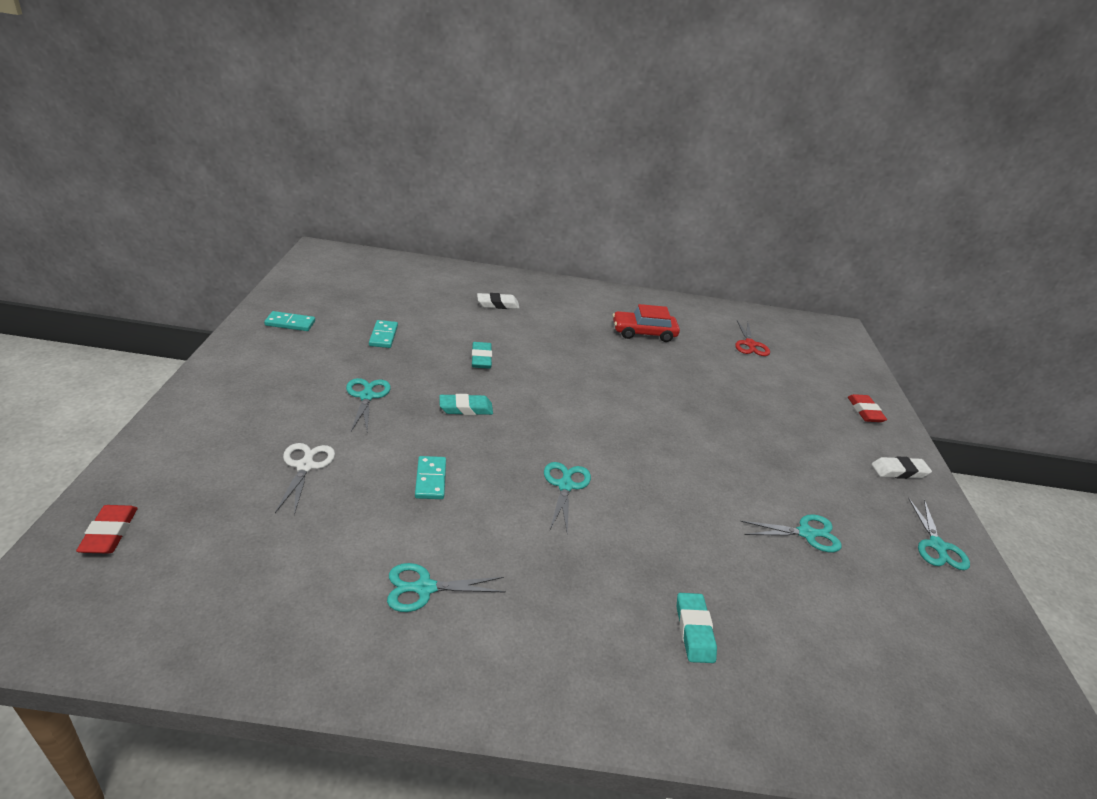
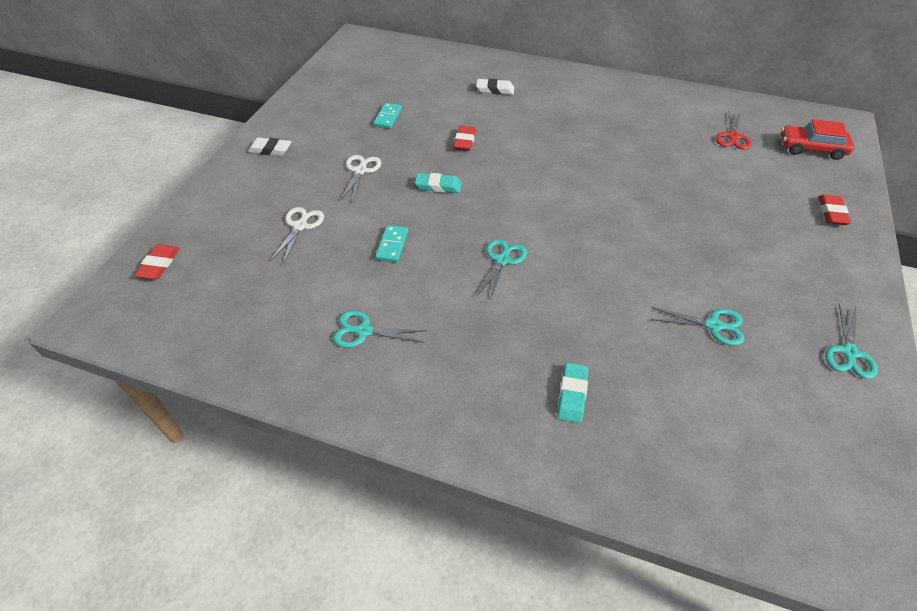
camera: 20 degrees right, 15 degrees up
turquoise domino [264,311,315,331] -> none
turquoise scissors [346,378,391,431] -> white scissors [340,155,381,201]
turquoise eraser [471,342,492,369] -> red eraser [453,126,476,151]
red car [613,304,680,342] -> red car moved to [781,119,854,160]
white eraser [872,457,932,479] -> white eraser moved to [248,138,291,156]

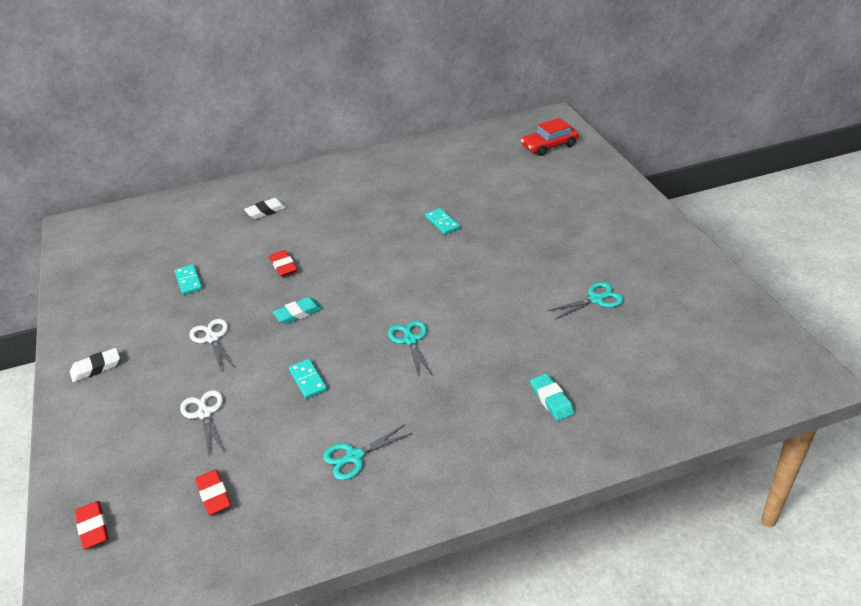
camera: 35 degrees left, 10 degrees down
red scissors [716,110,751,150] -> none
red eraser [818,195,851,225] -> red eraser moved to [195,469,231,515]
turquoise scissors [825,303,878,379] -> none
none -> turquoise domino [425,208,460,235]

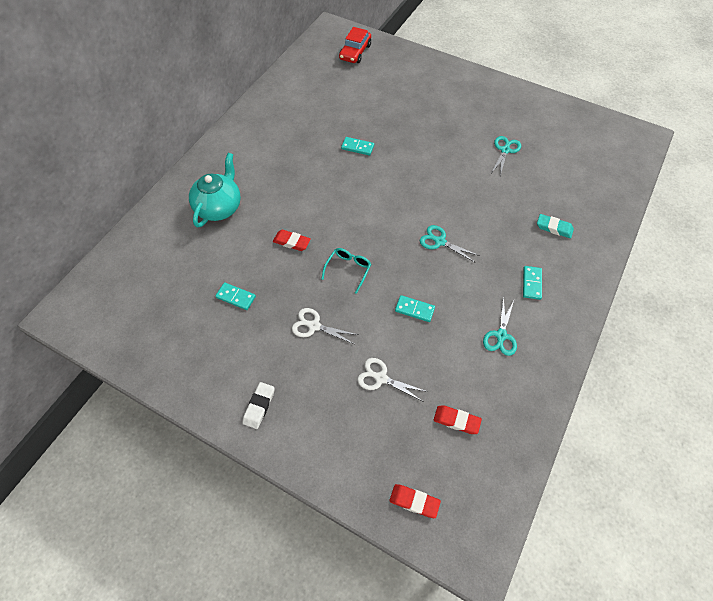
camera: 45 degrees left, 20 degrees up
white eraser [244,198,287,219] -> turquoise teapot [189,153,241,228]
turquoise eraser [273,297,322,324] -> turquoise glasses [321,248,371,294]
none -> turquoise domino [523,266,542,300]

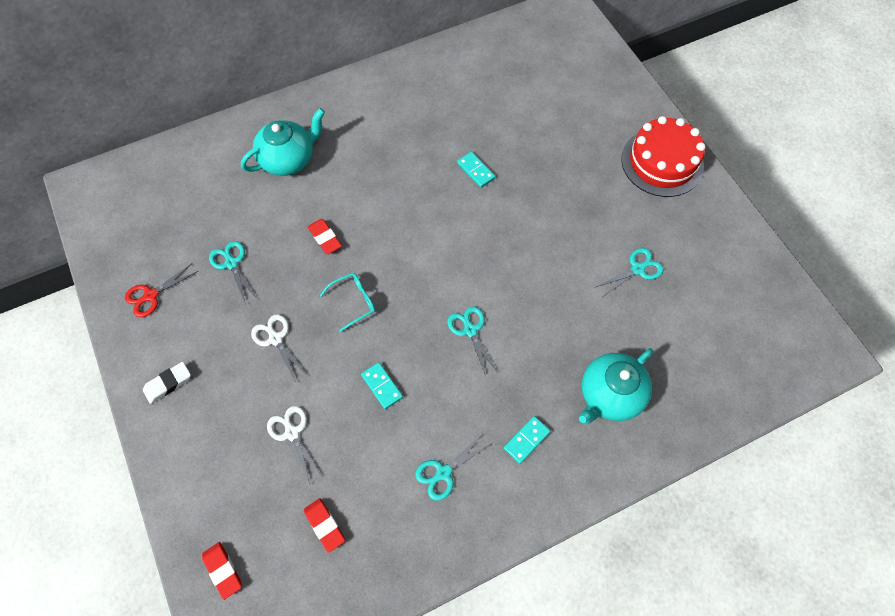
camera: 35 degrees right, 5 degrees up
turquoise domino [216,282,256,310] -> turquoise scissors [209,241,256,302]
red car [339,27,371,63] -> none
turquoise eraser [537,214,574,238] -> turquoise teapot [579,348,653,424]
none -> red scissors [125,263,198,317]
none -> red cake [621,116,706,197]

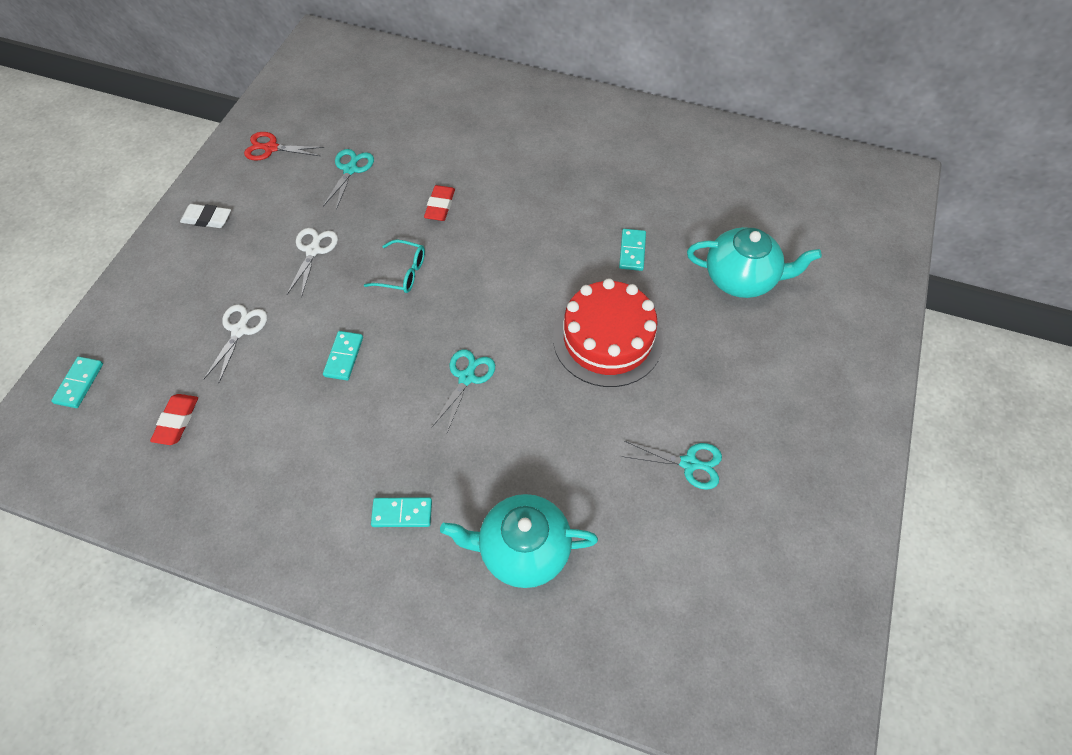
camera: 45 degrees right, 5 degrees down
red eraser [202,542,242,600] -> turquoise domino [51,357,103,408]
turquoise teapot [241,108,325,176] -> turquoise teapot moved to [687,227,822,298]
turquoise scissors [415,435,491,501] -> none
red cake [621,116,706,197] -> red cake moved to [553,278,663,387]

